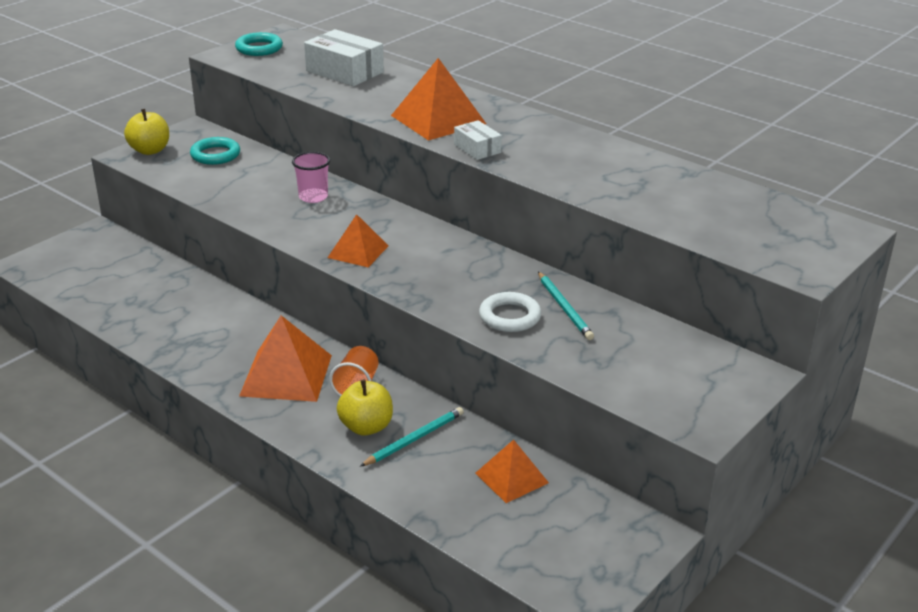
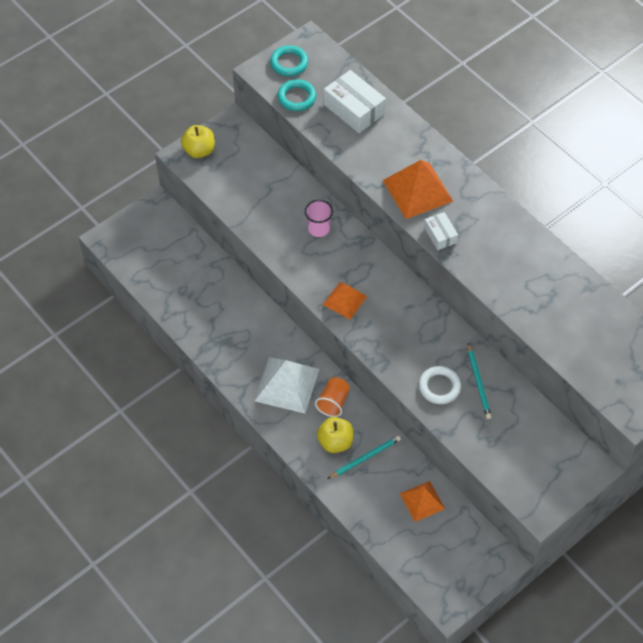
camera: 10 degrees right, 25 degrees up
turquoise ring [190,137,240,165] -> turquoise ring moved to [277,79,316,111]
orange pyramid [239,315,332,402] -> white pyramid [255,357,319,414]

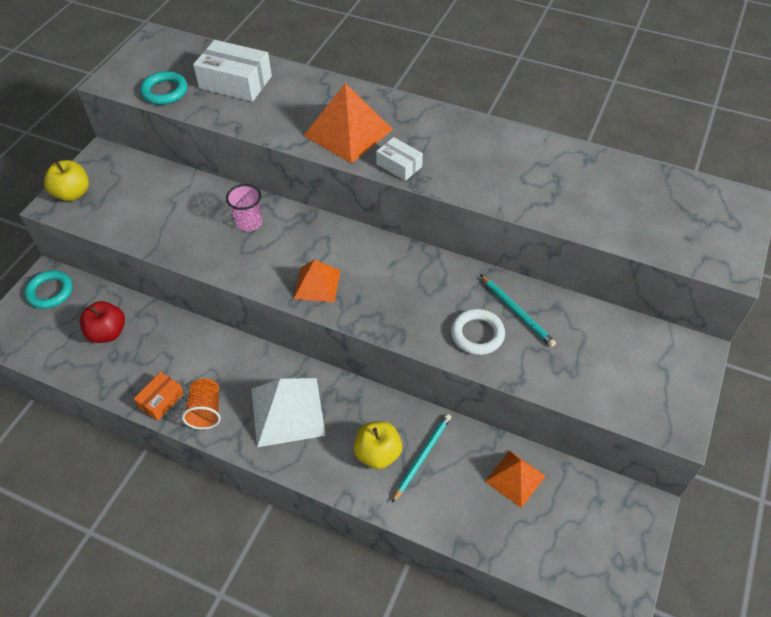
camera: 25 degrees left, 5 degrees down
turquoise ring [270,45,308,76] -> turquoise ring moved to [25,270,73,309]
orange cup [315,377,350,417] -> orange cup moved to [182,378,221,430]
none -> red apple [79,301,125,343]
none -> orange box [134,372,184,421]

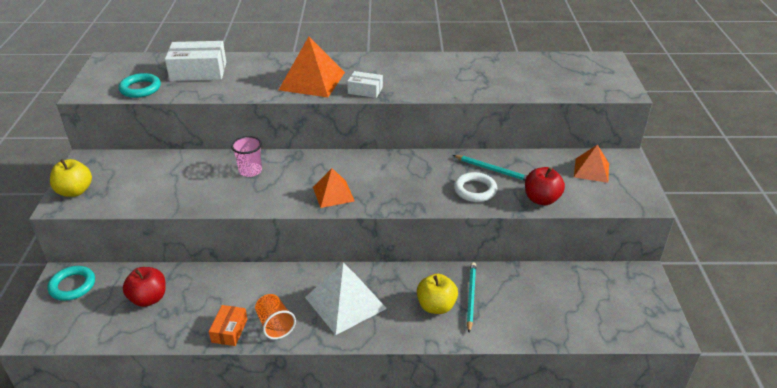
camera: 25 degrees left, 15 degrees down
orange pyramid [485,451,545,508] -> orange pyramid moved to [574,144,609,183]
none -> red apple [525,167,565,205]

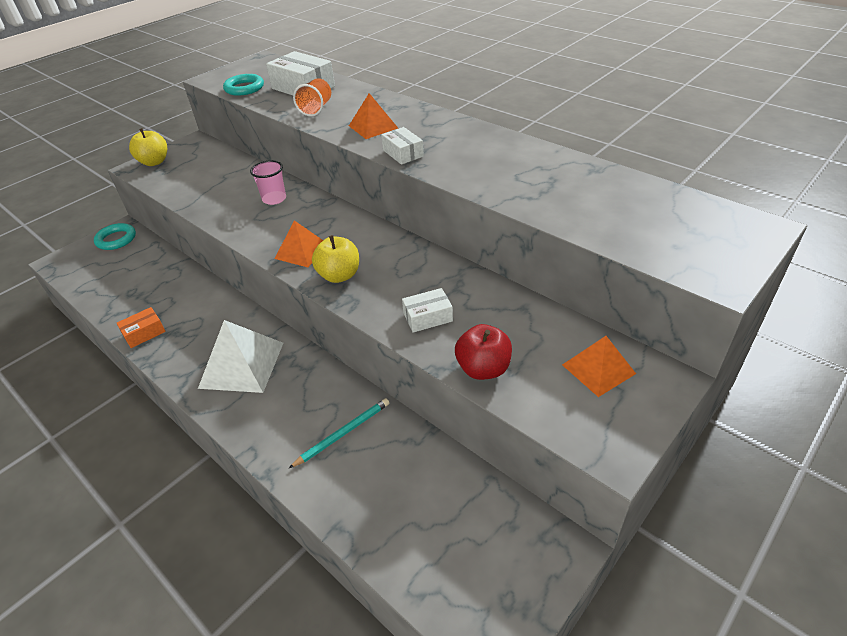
camera: 45 degrees right, 5 degrees up
red apple [123,267,166,307] -> none
orange cup [255,294,296,340] -> orange cup moved to [293,78,331,116]
orange pyramid [279,37,345,97] -> orange pyramid [349,93,398,139], size x0.62
yellow apple [417,274,458,314] -> yellow apple moved to [312,235,359,283]
turquoise pencil [453,155,527,181] -> none
white ring [454,172,497,202] -> white box [402,288,453,333]

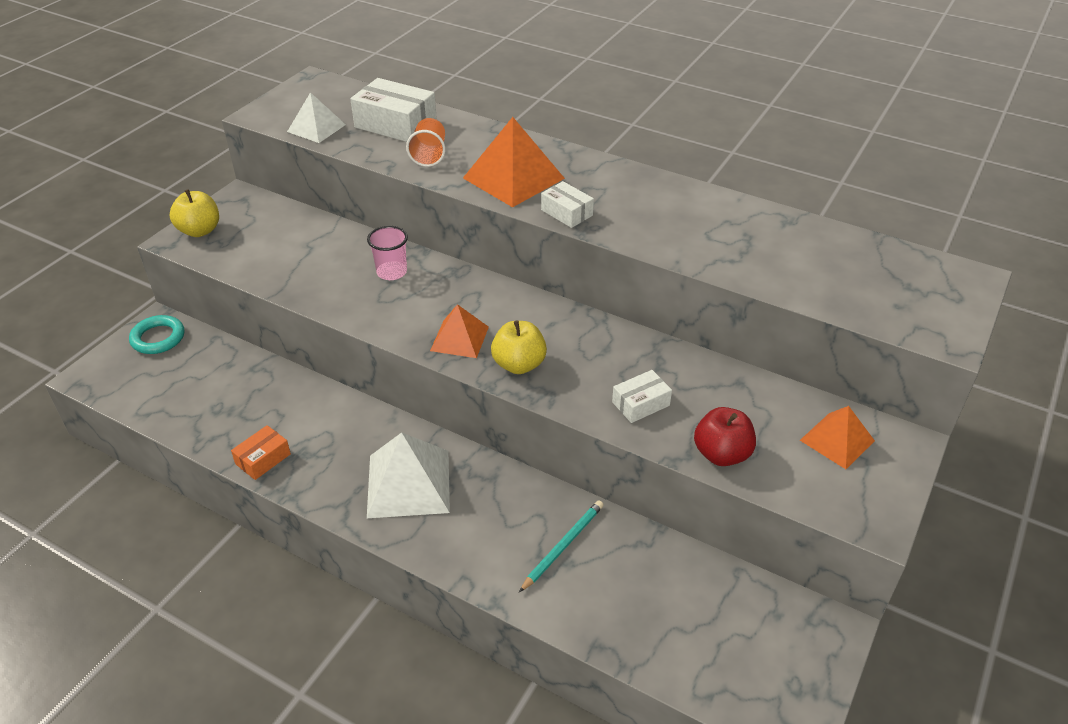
camera: 15 degrees left, 0 degrees up
turquoise ring [223,74,264,96] -> white pyramid [287,92,346,143]
orange pyramid [349,93,398,139] -> orange pyramid [463,117,565,207], size x1.63

